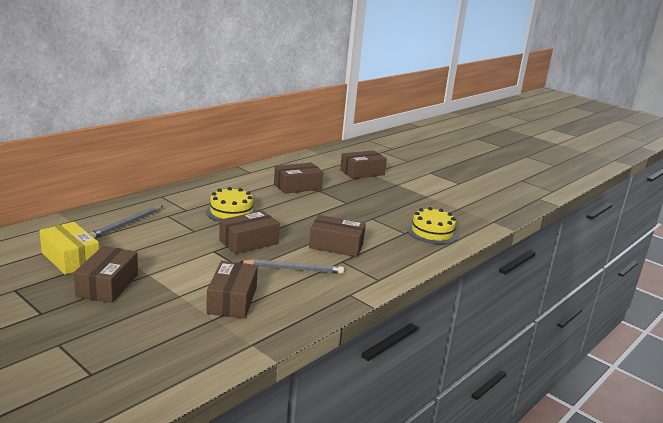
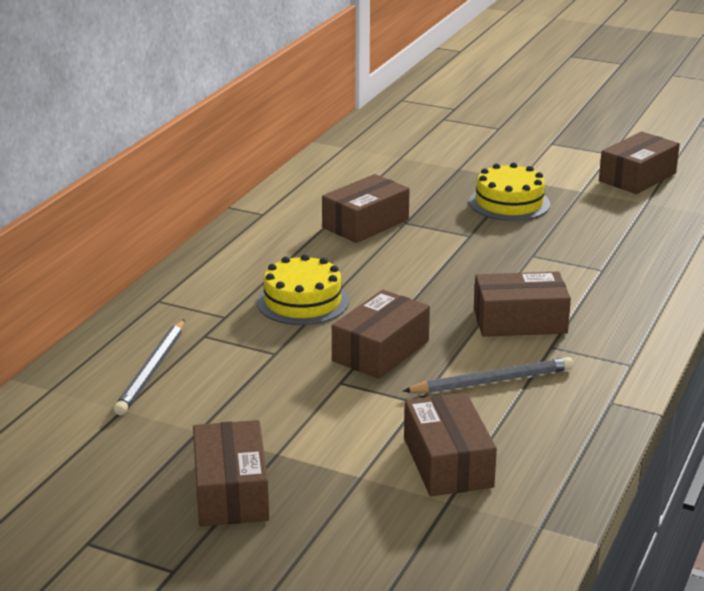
camera: 15 degrees left, 5 degrees up
yellow box [39,222,99,275] -> none
brown box [340,150,387,179] -> brown box moved to [599,131,680,194]
yellow cake [407,207,458,244] -> yellow cake moved to [469,163,550,221]

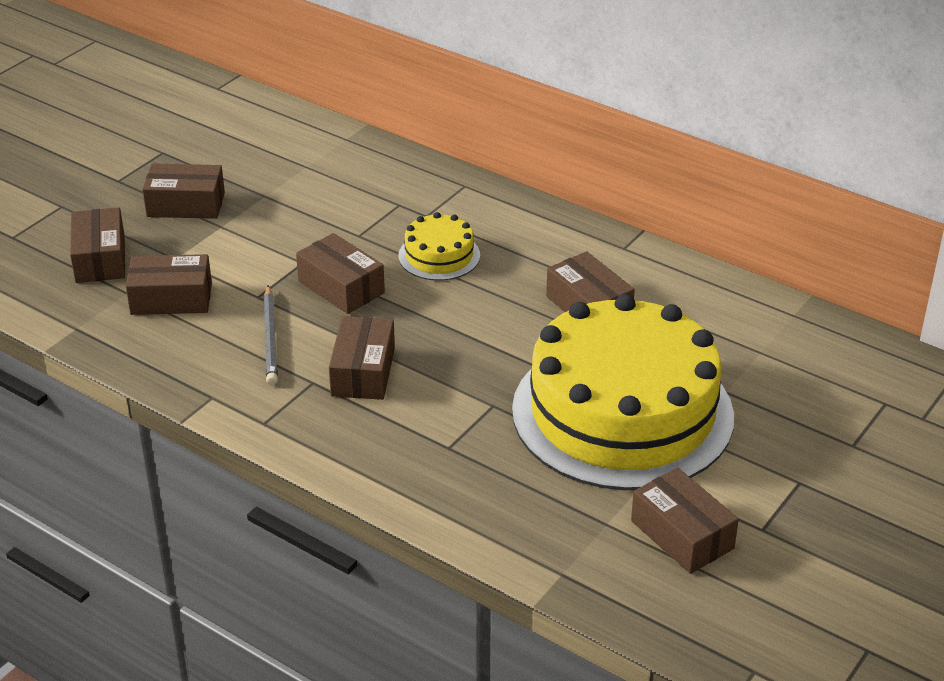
camera: 100 degrees right, 10 degrees up
grey pencil [114,319,185,415] -> none
yellow cake [469,163,550,221] -> yellow cake [512,294,734,490], size x2.40
none -> brown box [70,207,125,283]

